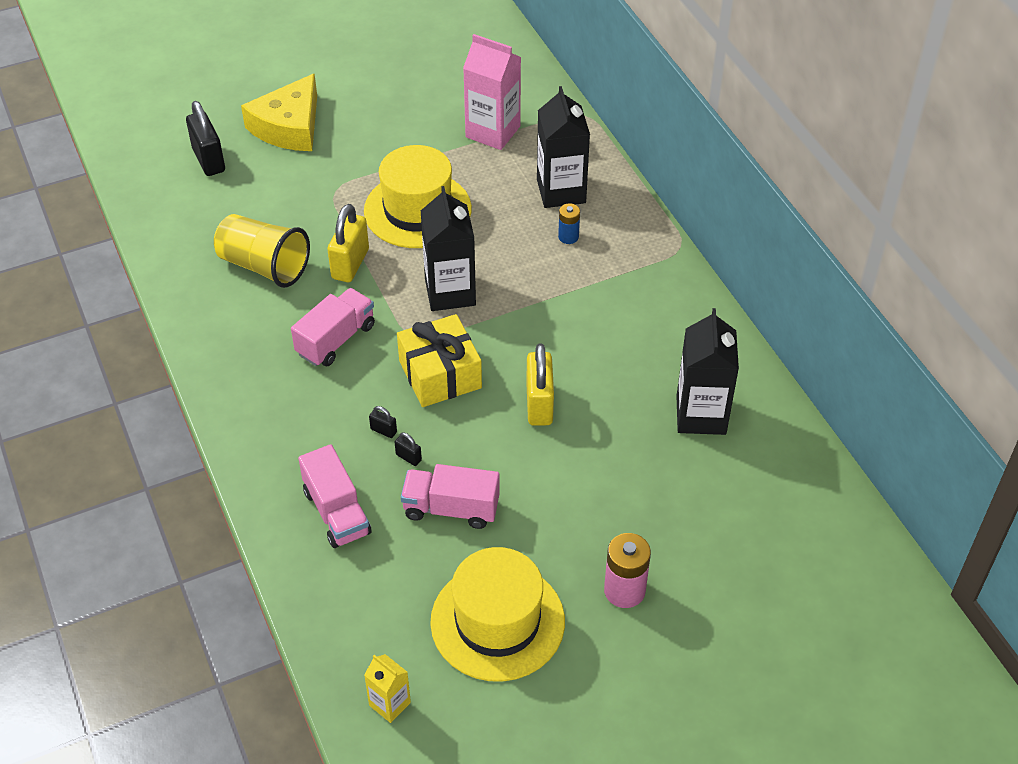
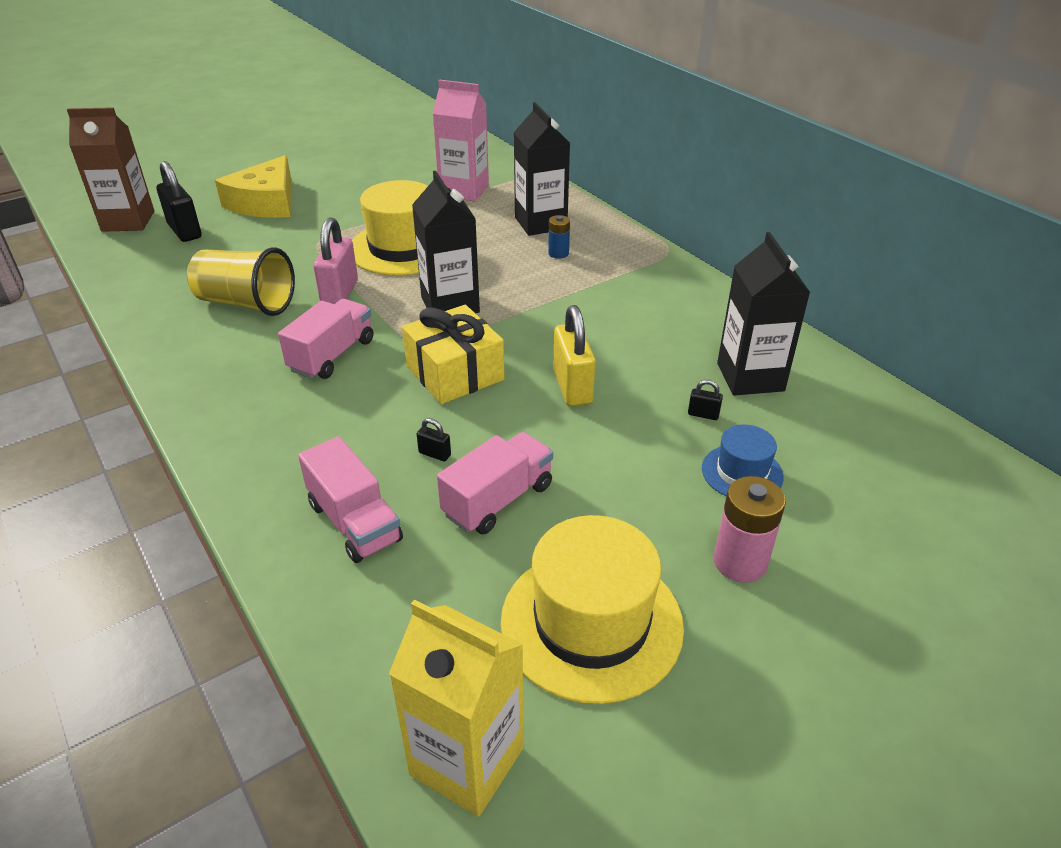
camera: 10 degrees left, 10 degrees down
yellow padlock [327,204,369,282] -> pink padlock [314,217,358,304]
yellow carton [364,654,411,723] -> yellow carton [389,599,524,817], size x1.87
black padlock [369,406,397,438] -> black padlock moved to [688,380,723,420]
pink truck [401,464,500,529] -> pink truck turned 135 degrees clockwise [437,432,553,534]
none -> brown carton [67,107,154,232]
none -> blue hat [702,425,784,496]

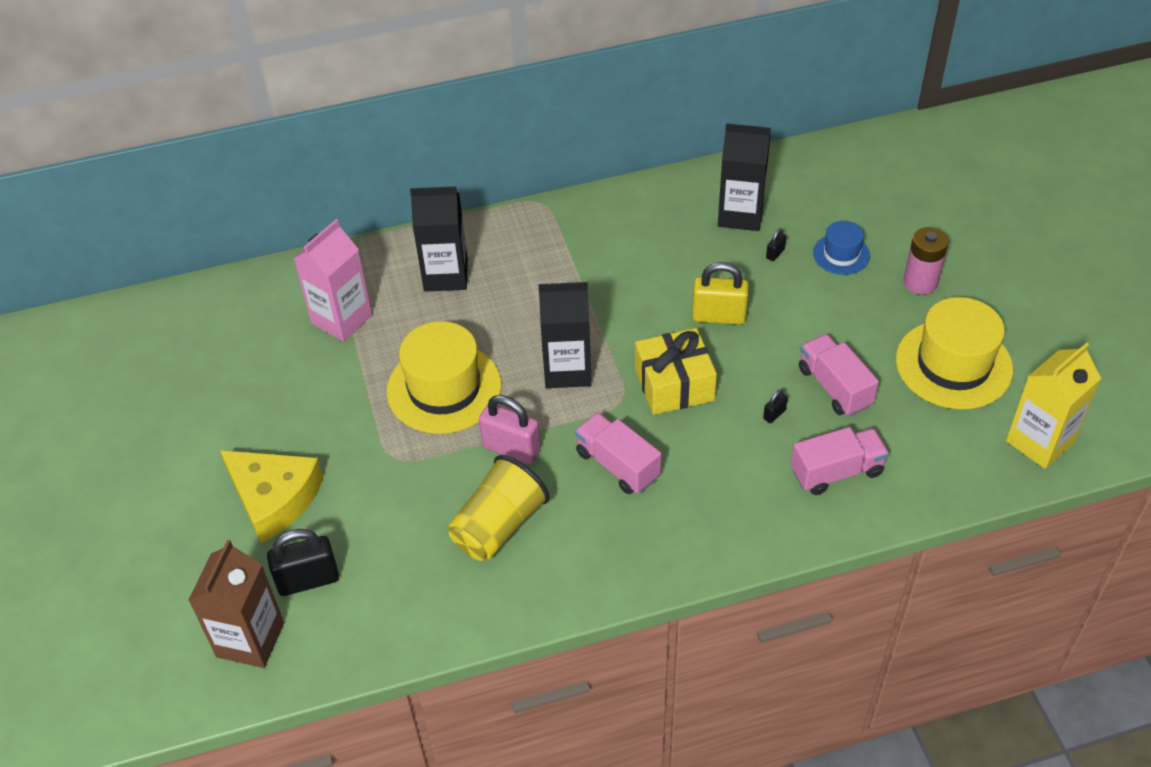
camera: 70 degrees left, 10 degrees up
blue battery [548,215,570,259] -> none

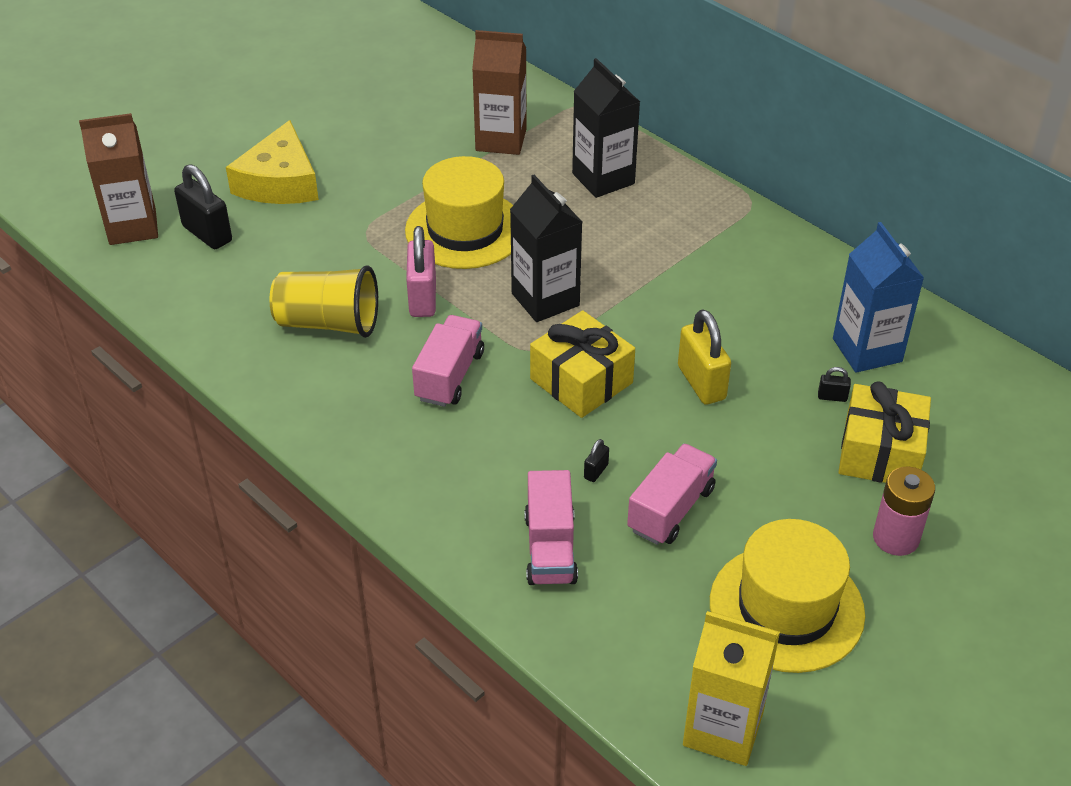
camera: 60 degrees right, 5 degrees down
pink carton [294,219,372,342] -> brown carton [472,30,527,155]
black carton [718,123,771,231] -> blue carton [833,222,924,373]
black padlock [763,390,788,423] -> black padlock turned 75 degrees counterclockwise [584,439,609,482]
pink truck [791,427,889,495] -> pink truck turned 45 degrees clockwise [524,470,578,585]
blue hat [813,221,870,275] -> yellow gift [839,381,931,483]

